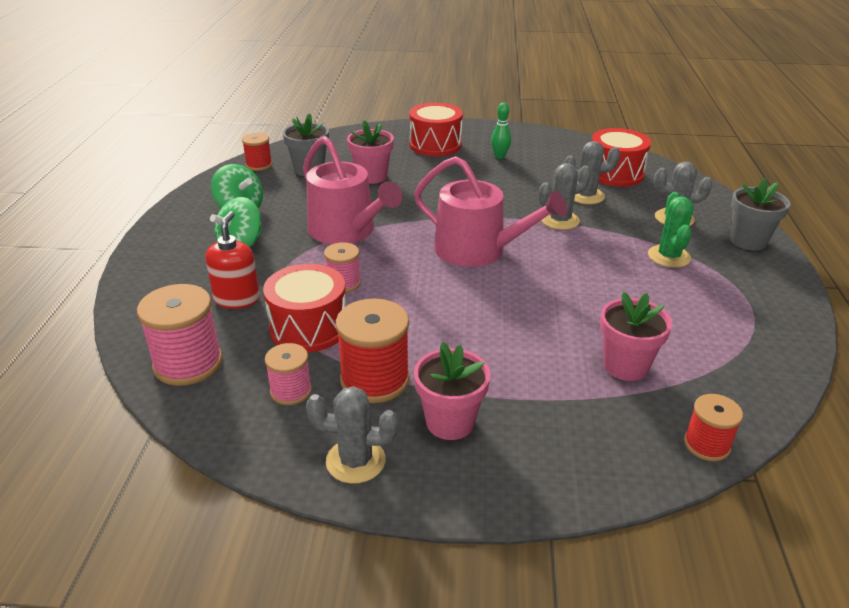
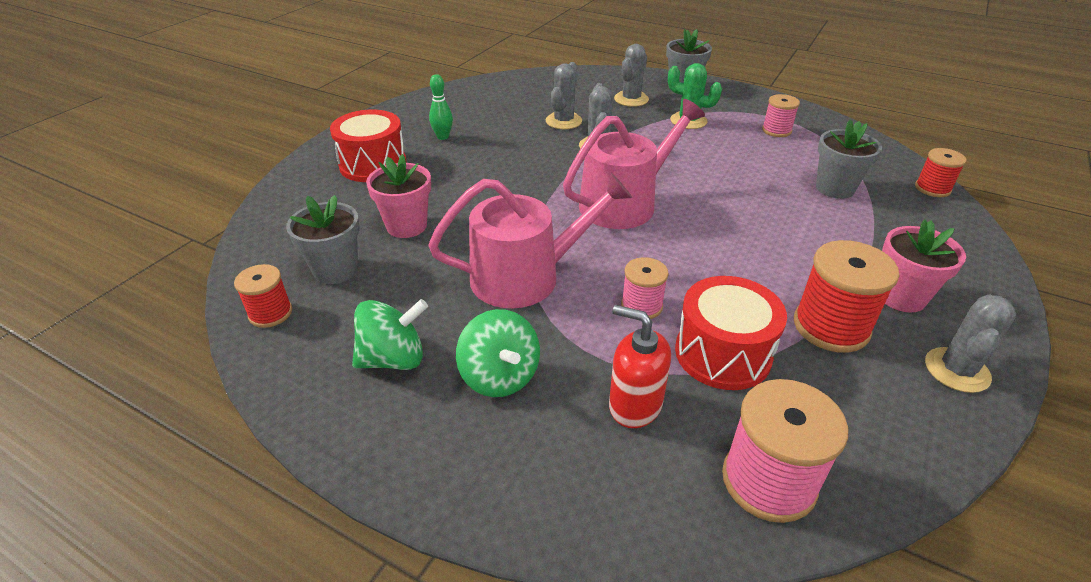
camera: 65 degrees left, 5 degrees up
pink spool [265,343,312,405] -> pink spool moved to [762,94,800,137]
red drum [592,128,651,187] -> none
pink flower pot [600,292,672,381] -> grey flower pot [816,119,882,199]

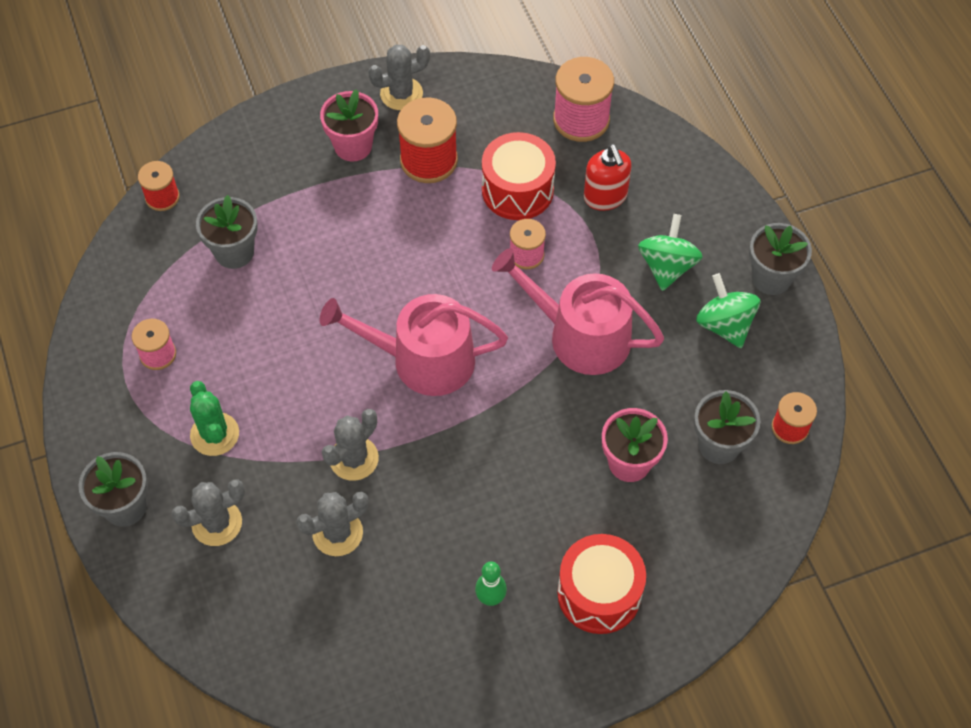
camera: 140 degrees left, 20 degrees up
green spinning top [352,299,428,370] -> green spinning top turned 45 degrees clockwise [696,273,760,348]
none -> grey flower pot [749,223,812,295]

